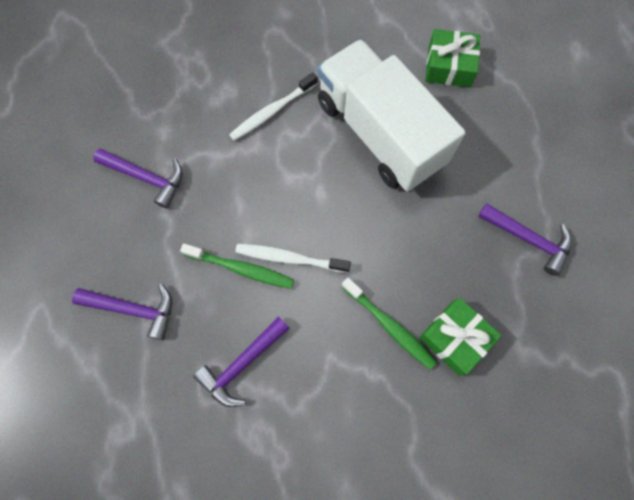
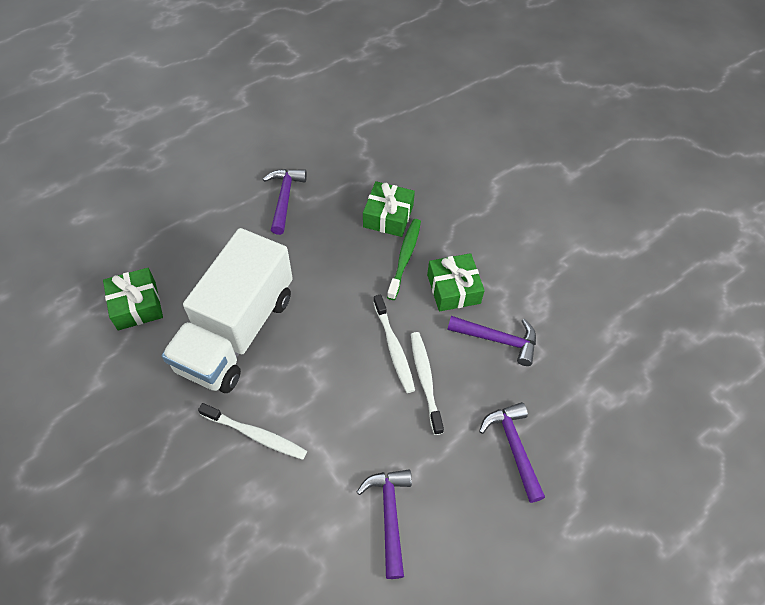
camera: 120 degrees left, 15 degrees down
green toothbrush [180,243,294,289] -> white toothbrush [411,332,444,435]
none -> green gift [427,253,485,312]

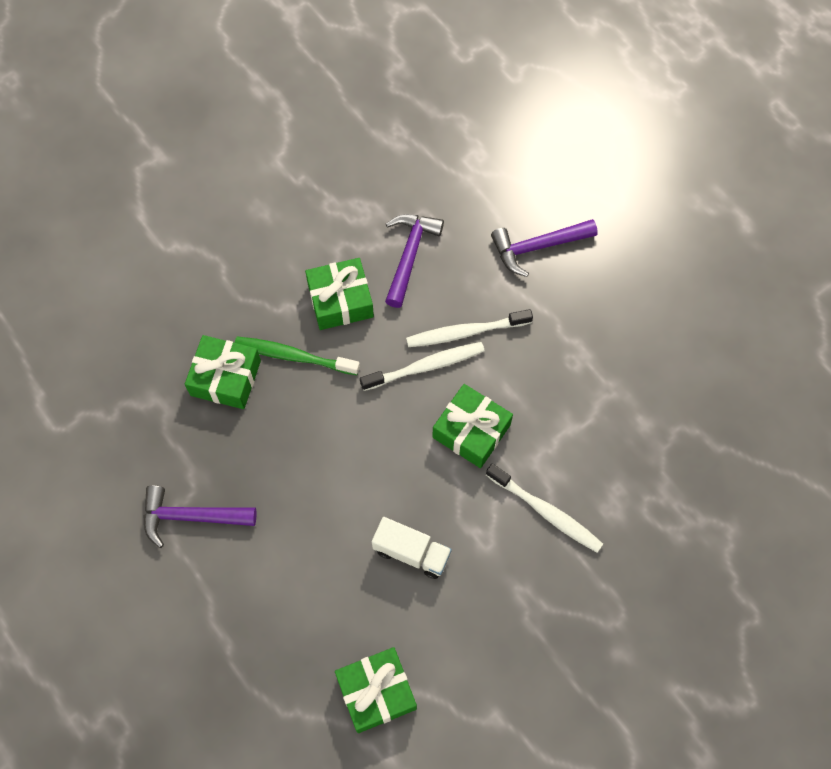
camera: 90 degrees left, 10 degrees up
white truck [162,228,293,393] -> white truck [372,517,452,579], size x0.41
white toothbrush [198,403,307,460] -> white toothbrush turned 105 degrees clockwise [486,463,603,552]
purple hammer [357,470,412,579] -> none
none -> green gift [432,384,513,468]

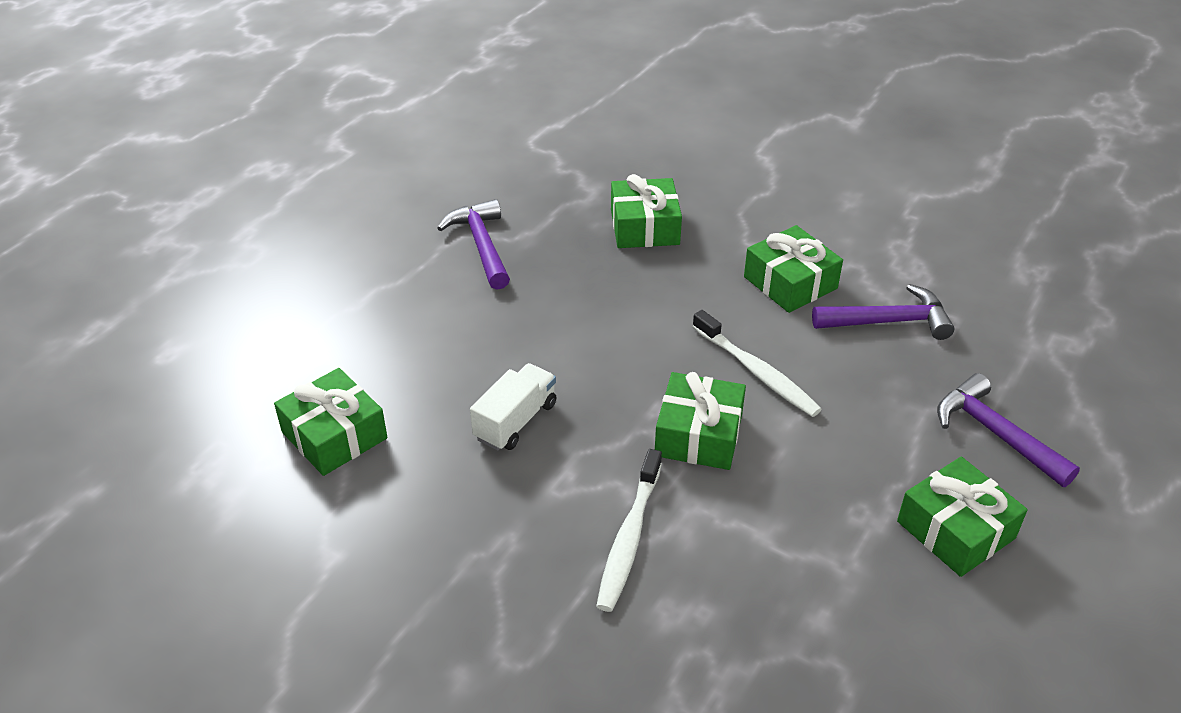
camera: 70 degrees right, 25 degrees down
green toothbrush [234,336,360,375] -> none
white truck [372,517,452,579] -> white truck turned 150 degrees counterclockwise [470,363,556,451]
white toothbrush [406,309,533,347] -> none
none -> green gift [897,457,1028,577]

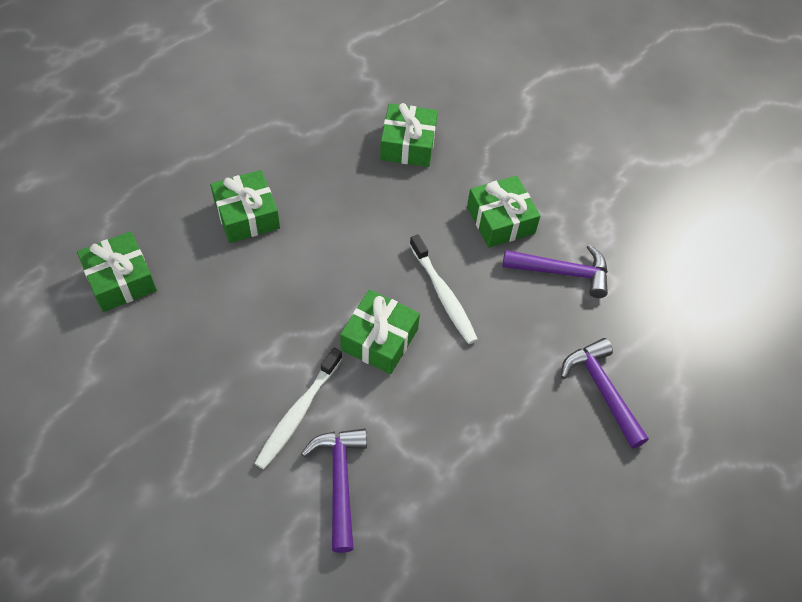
camera: 10 degrees right, 15 degrees up
purple hammer [437,199,510,290] -> purple hammer moved to [301,428,367,553]
white truck [470,363,556,451] -> none
green gift [897,457,1028,577] -> green gift moved to [210,170,280,243]

